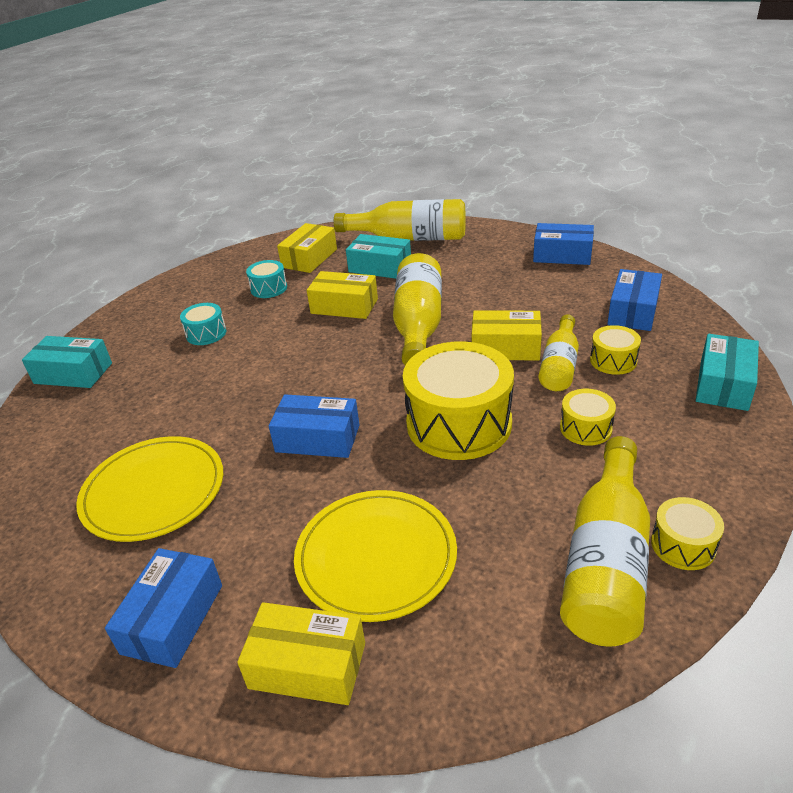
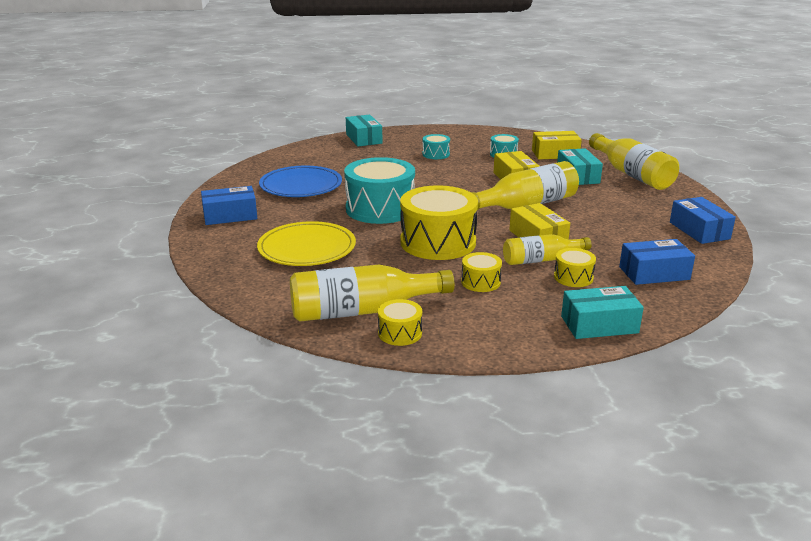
camera: 55 degrees right, 10 degrees down
yellow plate [76,436,223,542] -> blue plate [259,166,342,197]
yellow box [237,602,365,705] -> none
blue box [269,394,360,458] -> turquoise drum [344,157,415,224]

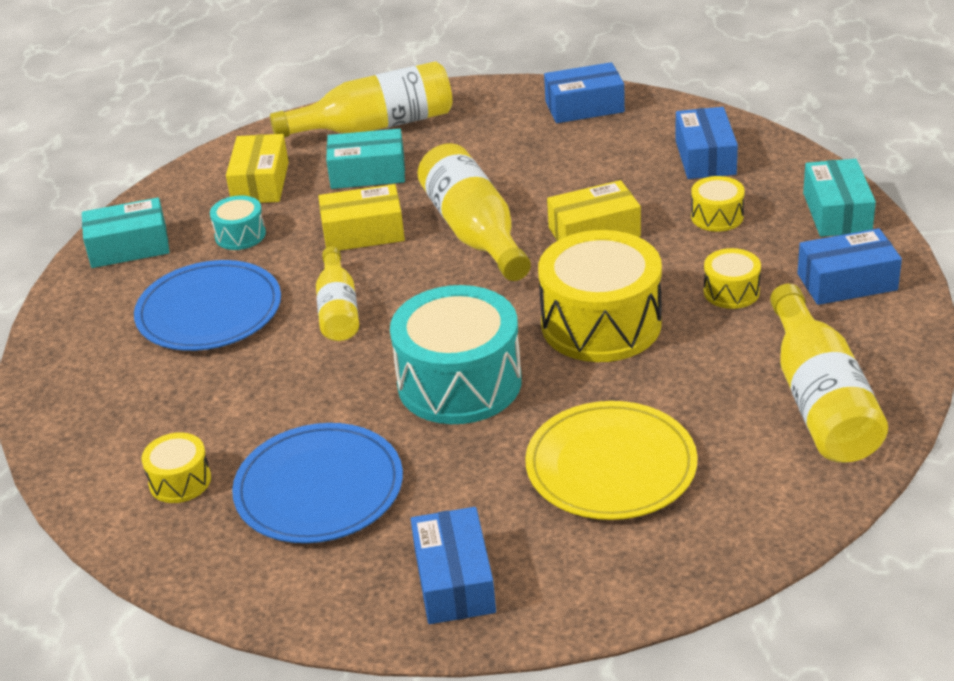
camera: 80 degrees left, 10 degrees up
turquoise box [346,114,382,146] -> turquoise box moved to [82,198,169,268]
yellow drum [378,299,422,346] -> yellow drum moved to [142,432,211,503]
turquoise drum [422,134,450,159] -> blue plate [134,260,281,351]
yellow bottle [503,234,592,265] -> yellow bottle moved to [316,246,359,341]
none -> blue box [797,228,902,305]

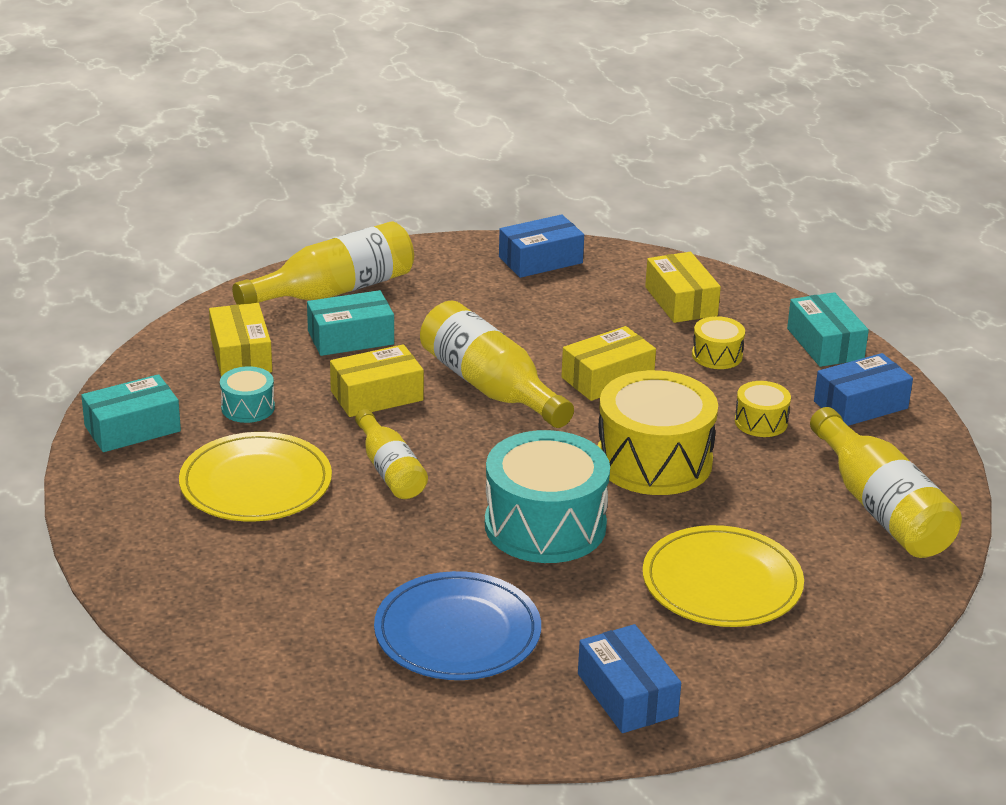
camera: 20 degrees left, 5 degrees down
blue plate [134,260,281,351] -> yellow plate [179,432,332,522]
yellow drum [142,432,211,503] -> none
blue box [675,107,738,179] -> yellow box [645,252,721,323]

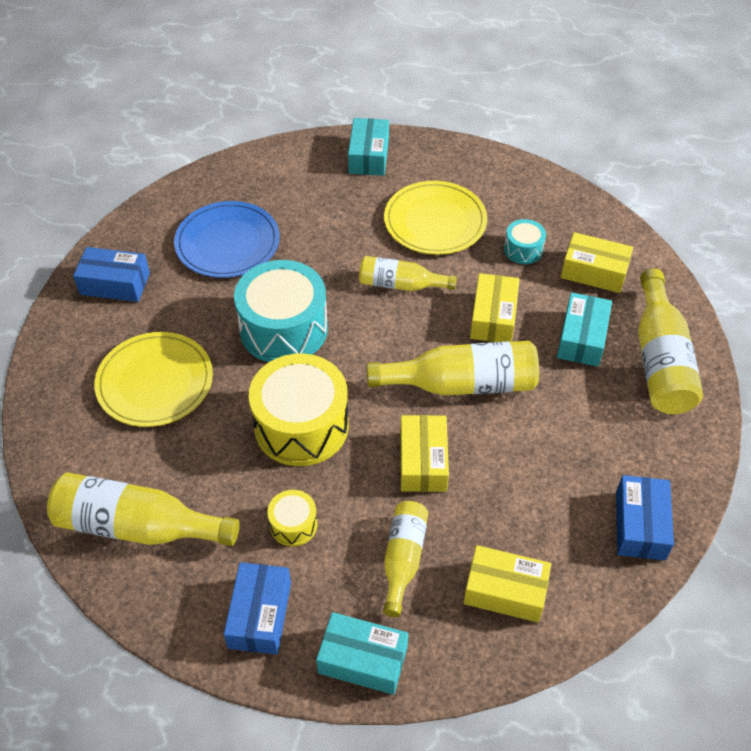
camera: 125 degrees right, 20 degrees up
turquoise box [81,374,181,452] -> turquoise box moved to [348,118,389,176]
yellow drum [692,316,745,369] -> yellow bottle [383,501,429,617]

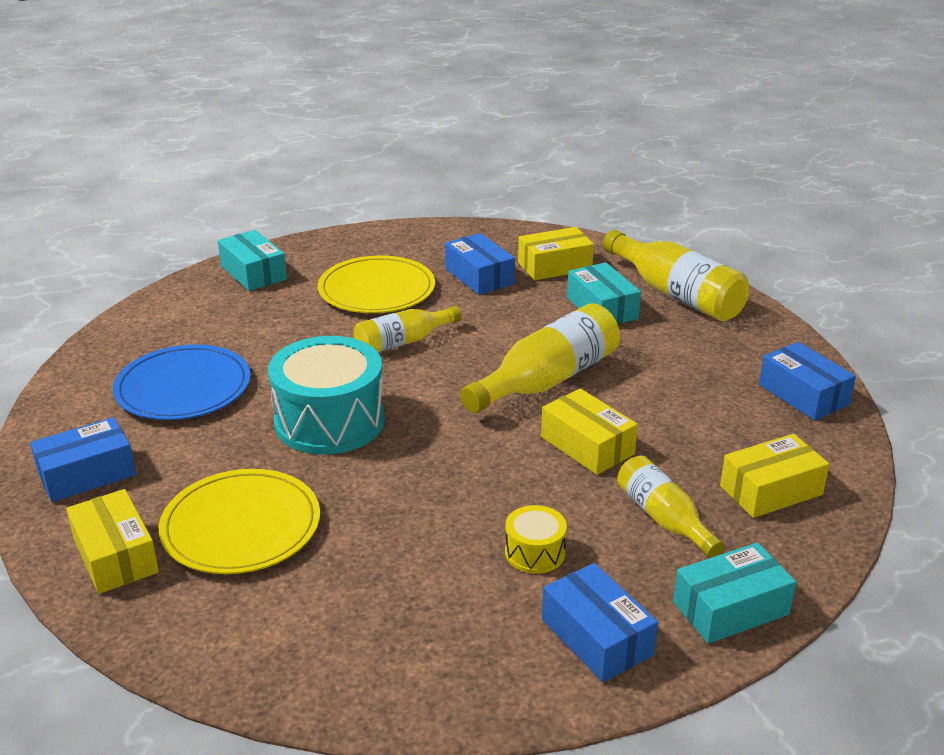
camera: 40 degrees left, 20 degrees down
yellow bottle [47,472,240,546] -> none
yellow drum [249,353,349,466] -> none
yellow box [470,273,520,342] -> yellow box moved to [66,489,159,594]
turquoise drum [504,219,546,264] -> blue box [445,233,515,295]

